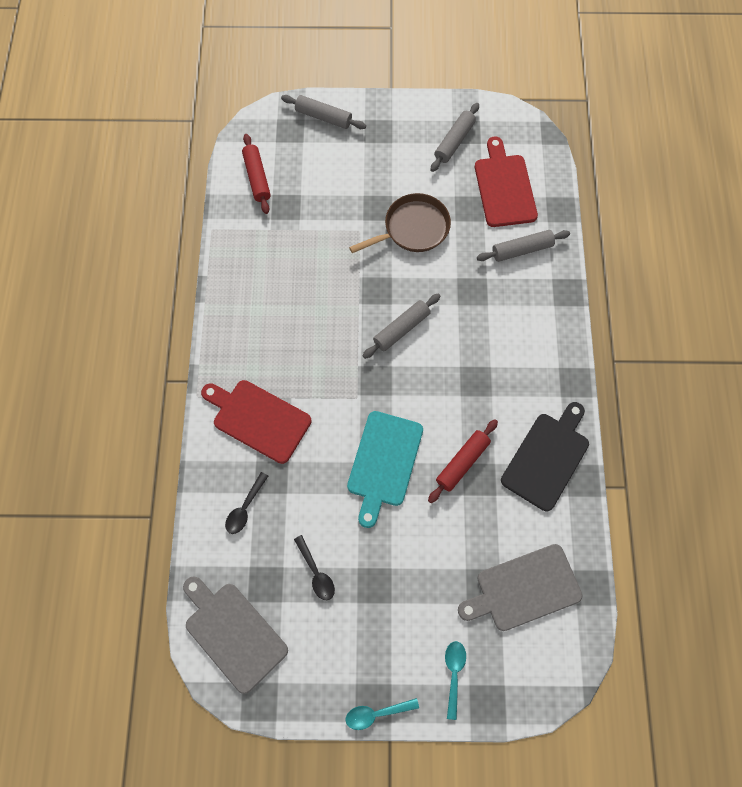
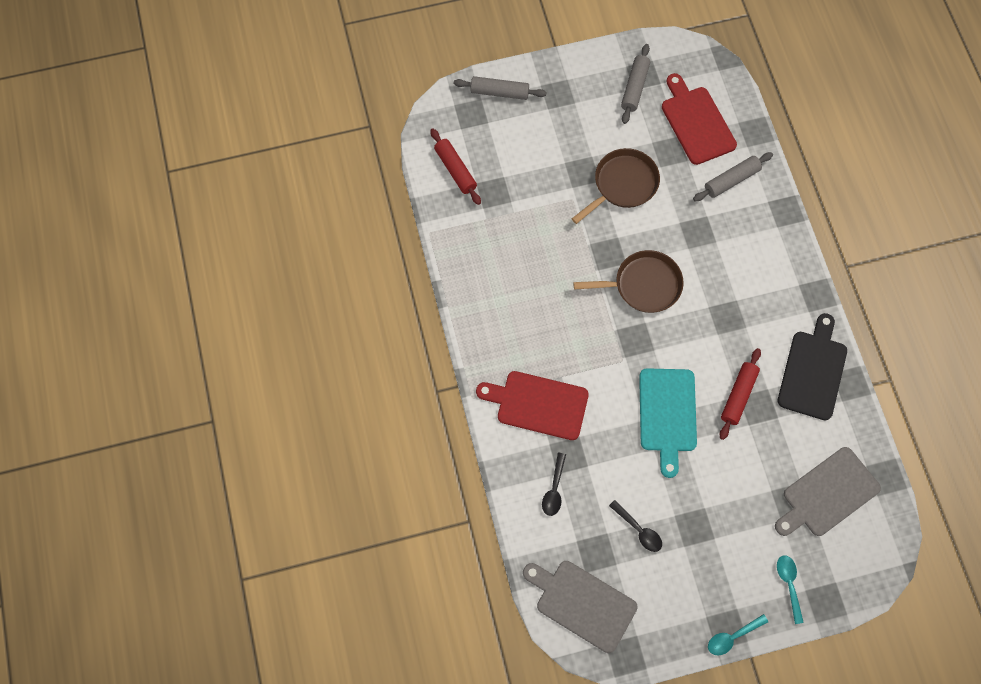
camera: 15 degrees left, 0 degrees up
grey rolling pin [362,293,441,359] -> brown pan [573,250,684,313]

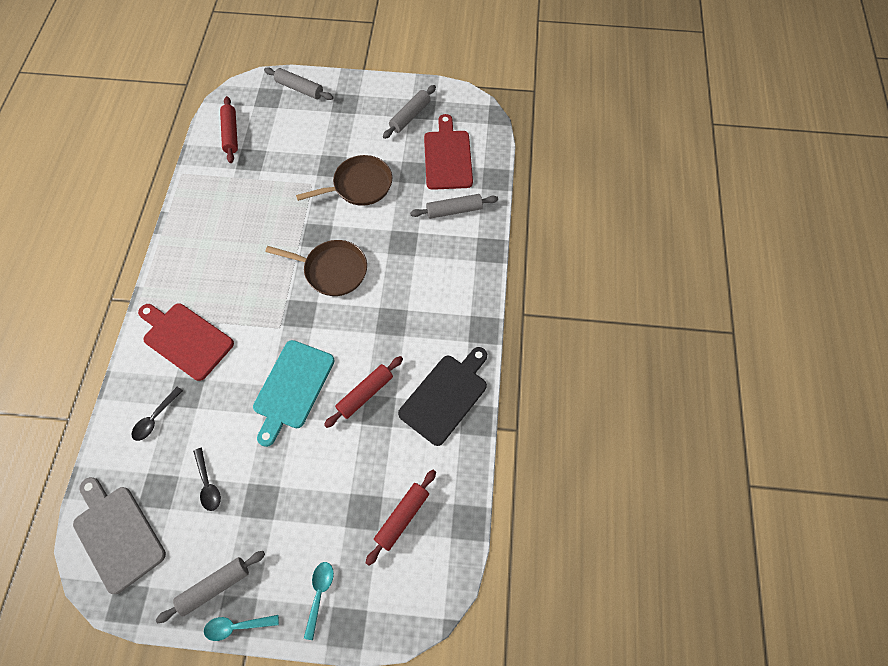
camera: 20 degrees right, 5 degrees down
grey cutting board [775,447,881,536] -> red rolling pin [366,470,436,566]
none -> grey rolling pin [156,551,265,623]

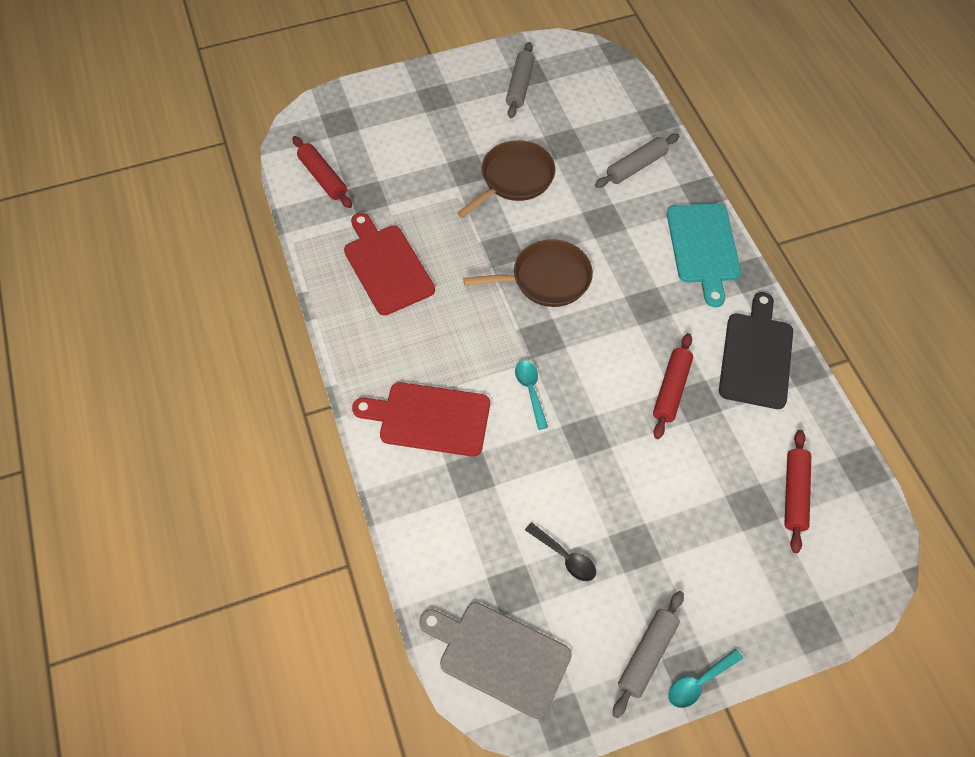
camera: 25 degrees left, 5 degrees down
black spoon [131,387,183,441] -> none
turquoise cutting board [253,340,335,447] -> turquoise cutting board moved to [667,203,741,307]
grey rolling pin [264,67,333,100] -> none
turquoise spoon [304,562,334,640] -> turquoise spoon moved to [515,360,548,430]
red cutting board [424,114,473,190] -> red cutting board moved to [344,213,435,315]

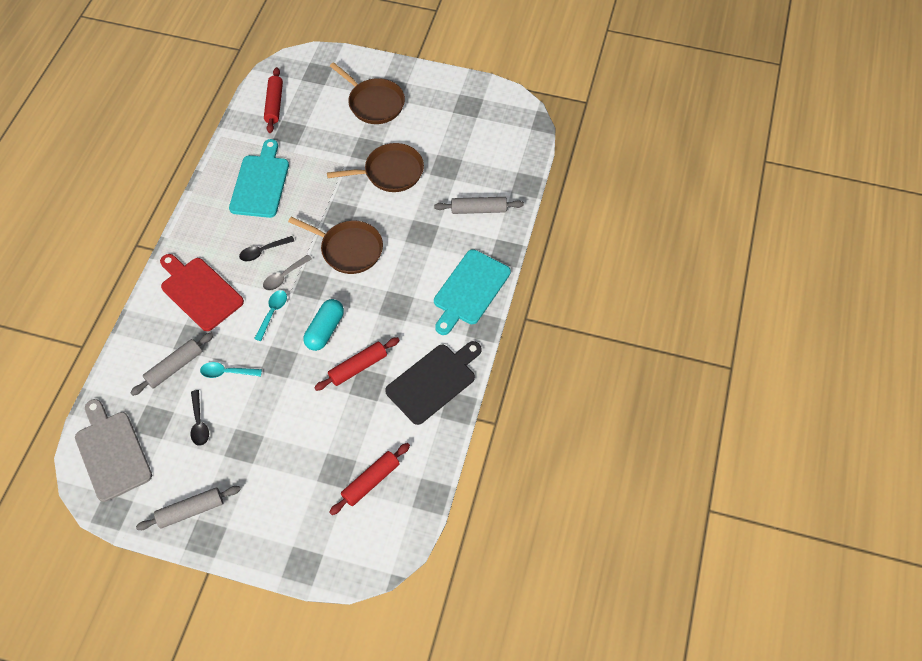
camera: 35 degrees right, 0 degrees up
red cutting board [344,213,435,315] -> turquoise cutting board [229,139,289,218]
grey rolling pin [506,42,535,118] -> grey rolling pin moved to [130,332,214,396]
turquoise spoon [668,649,743,708] -> turquoise spoon moved to [200,362,262,378]
none -> black spoon [239,236,294,261]
none -> grey spoon [263,254,312,290]
none -> turquoise capsule [303,299,344,351]
none -> brown pan [330,62,405,124]

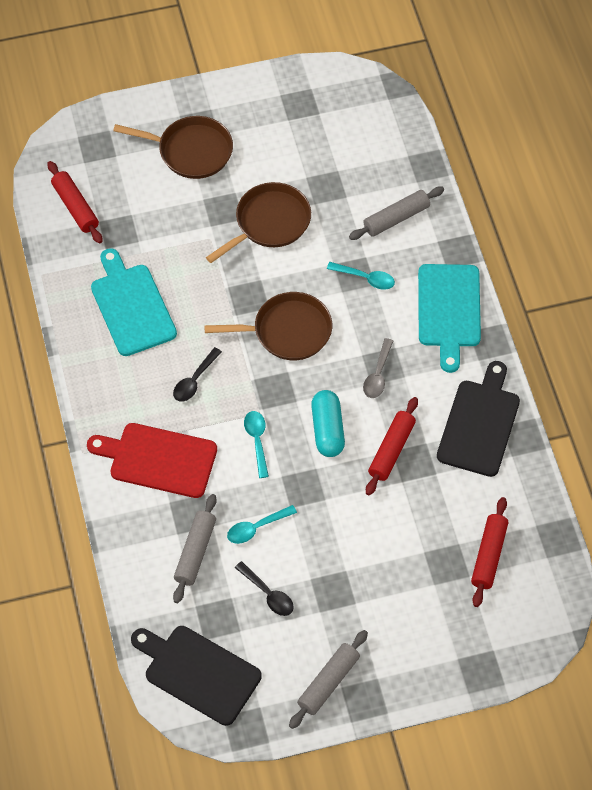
camera: 30 degrees left, 0 degrees up
grey cutting board [75,399,152,502] -> black cutting board [131,626,262,726]
grey spoon [263,254,312,290] -> grey spoon moved to [363,338,393,398]
none -> turquoise spoon [327,262,395,290]

